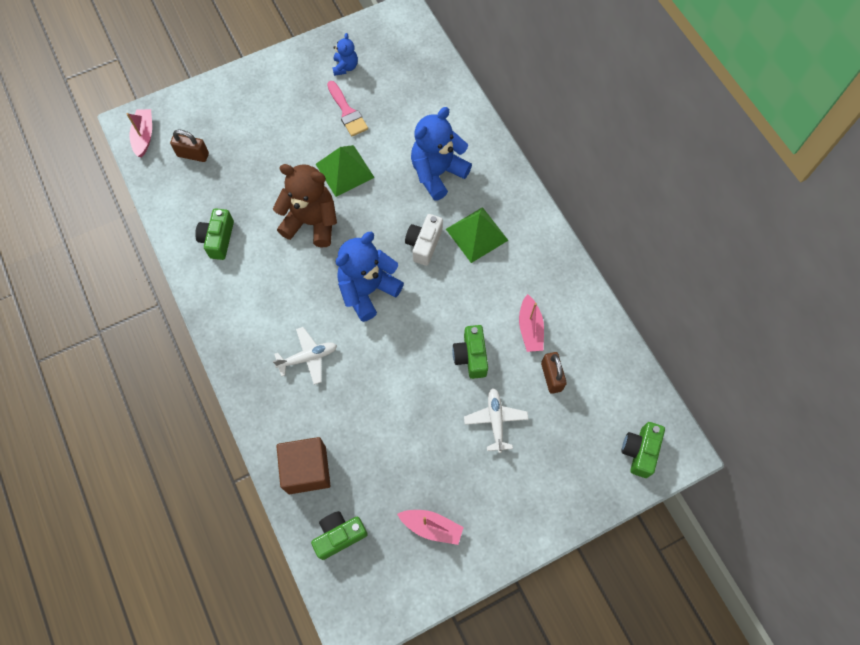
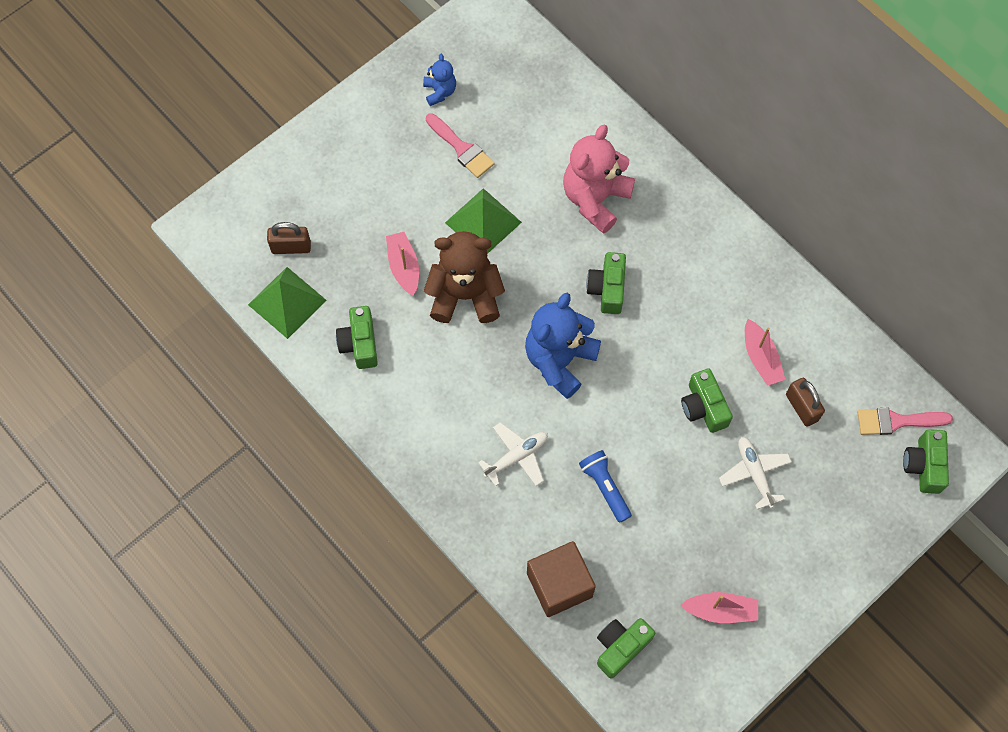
camera: 15 degrees left, 0 degrees up
pink boat [127,109,152,157] -> pink boat moved to [386,232,419,296]
white camera [405,214,443,266] -> green camera [586,252,626,314]
blue teddy bear [411,107,472,201] -> pink teddy bear [563,125,635,234]
green pyramid [446,207,509,263] -> green pyramid moved to [248,267,327,339]
none -> blue flashlight [579,450,632,523]
none -> pink brush [857,408,953,435]

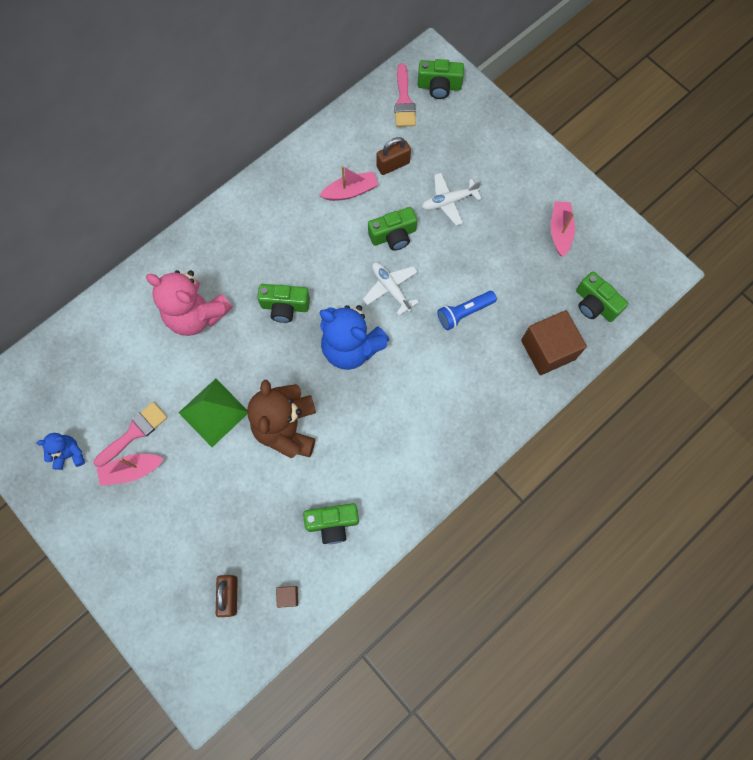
camera: 90 degrees left, 5 degrees up
green pyramid [248,267,327,339] -> brown cube [276,586,298,608]
pink boat [386,232,419,296] -> pink boat moved to [97,454,164,486]
white plane [478,422,548,487] -> white plane moved to [363,262,419,316]

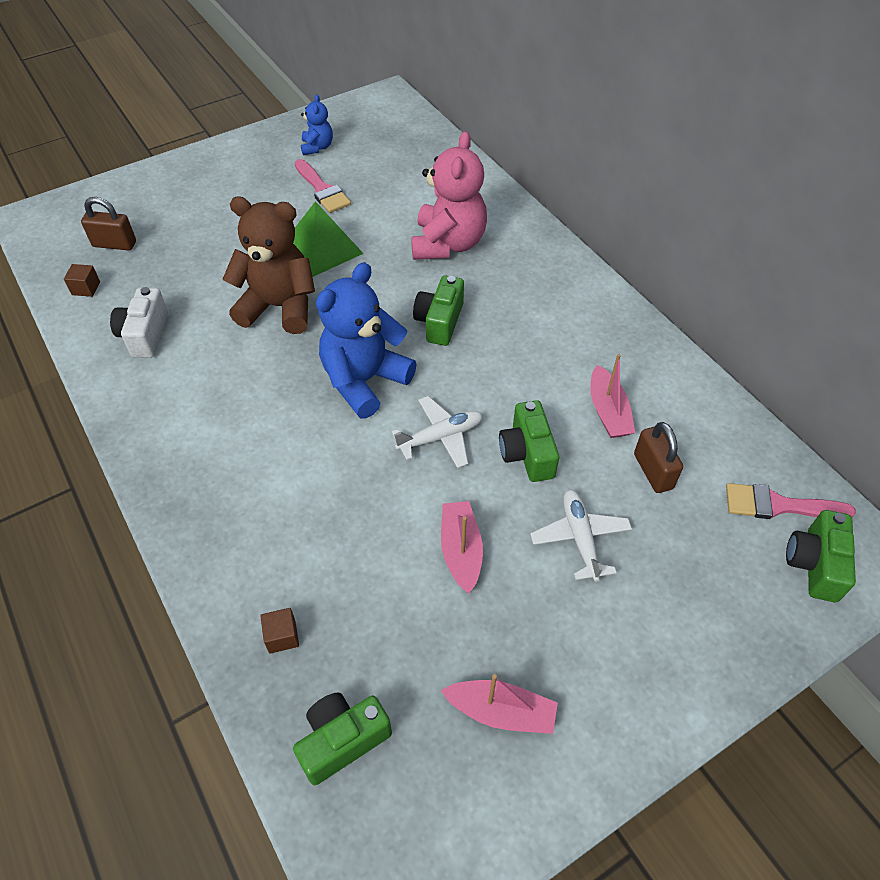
camera: 100 degrees right, 20 degrees down
pink boat [97,454,164,486] -> pink boat moved to [441,501,483,594]
pink teddy bear [146,270,233,336] -> pink teddy bear turned 150 degrees clockwise [411,131,487,260]
green camera [303,503,359,544] -> white camera [110,287,168,358]
blue flashlight [437,291,497,330] -> none
brown cube [521,310,587,375] -> brown cube [260,608,299,654], size x0.42

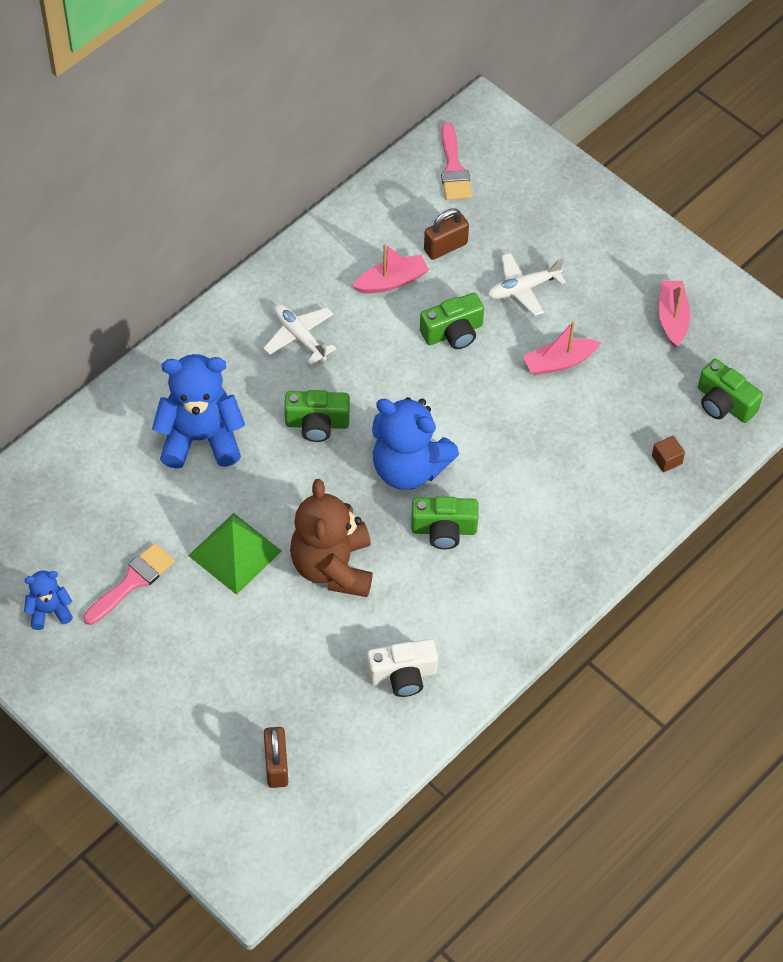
camera: 105 degrees left, 5 degrees up
brown cube [64,264,100,297] -> none
white plane [392,396,483,468] -> white plane moved to [263,304,336,365]
pink teddy bear [411,131,487,260] -> blue teddy bear [152,354,245,469]
green camera [786,510,856,602] -> green camera moved to [411,496,478,549]

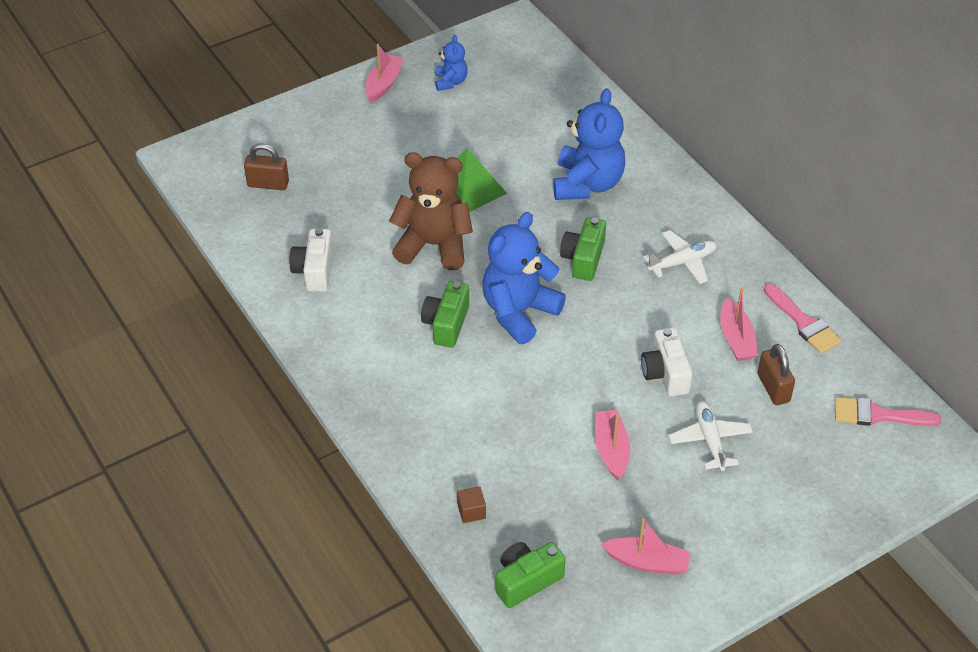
camera: 105 degrees right, 10 degrees down
pink brush [83,543,175,625] -> pink brush moved to [764,283,842,354]
green camera [420,293,484,349] -> white camera [641,328,692,396]
none -> pink boat [365,44,404,103]

